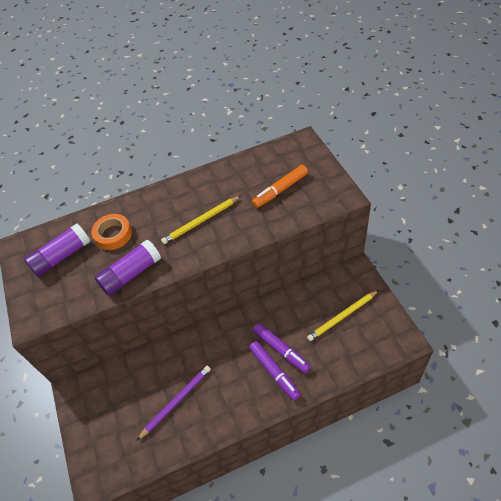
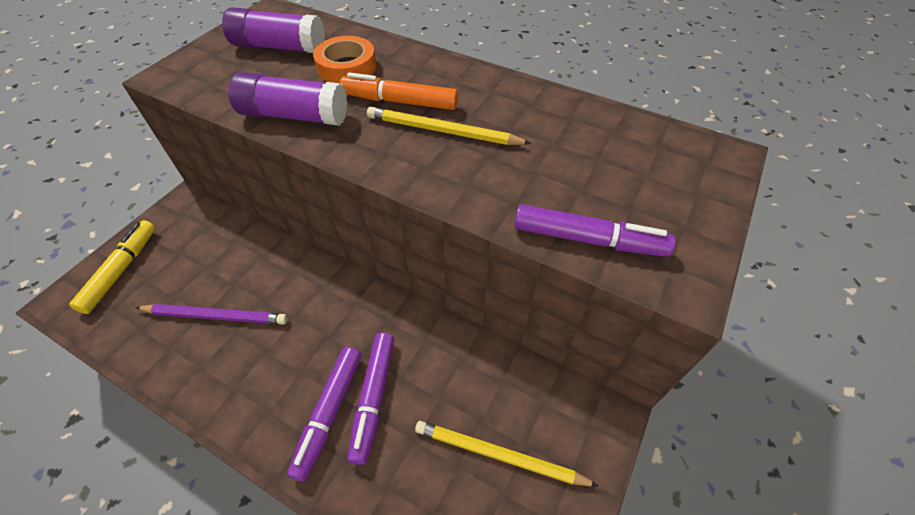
camera: 45 degrees right, 0 degrees up
orange marker [252,165,308,208] -> orange marker moved to [340,72,458,110]
none -> yellow marker [69,220,155,314]
none -> purple marker [514,204,675,257]

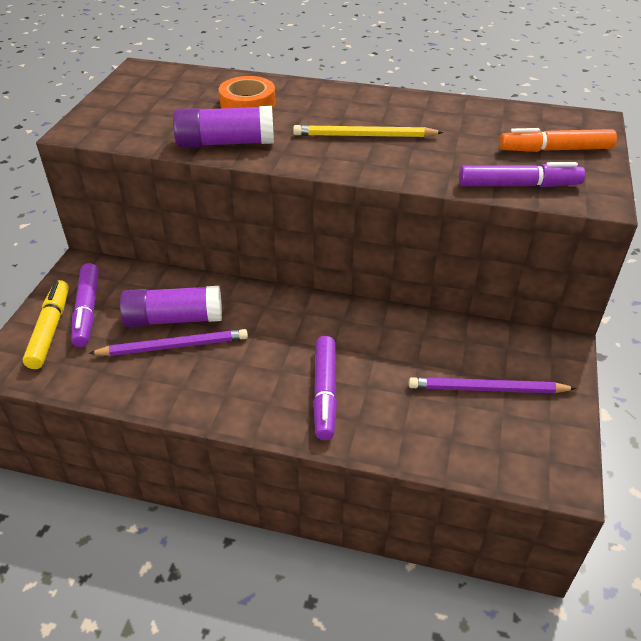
camera: 15 degrees left, 10 degrees down
purple glue stick [222,7,325,53] -> purple glue stick moved to [120,286,222,327]
orange marker [340,72,458,110] -> orange marker moved to [499,128,617,152]
purple marker [347,332,395,465] -> purple marker moved to [71,263,99,347]
yellow pencil [415,421,599,487] -> purple pencil [409,377,577,393]

